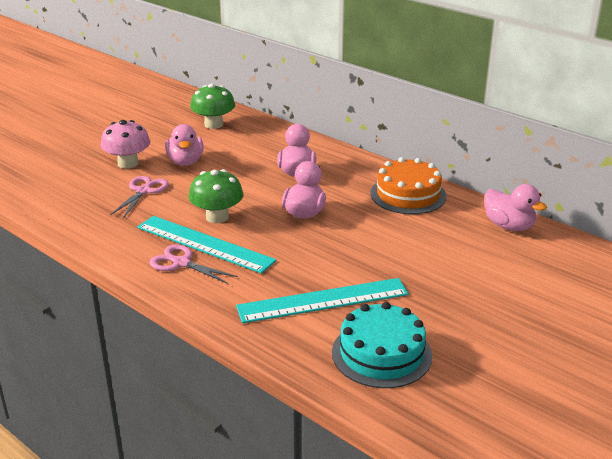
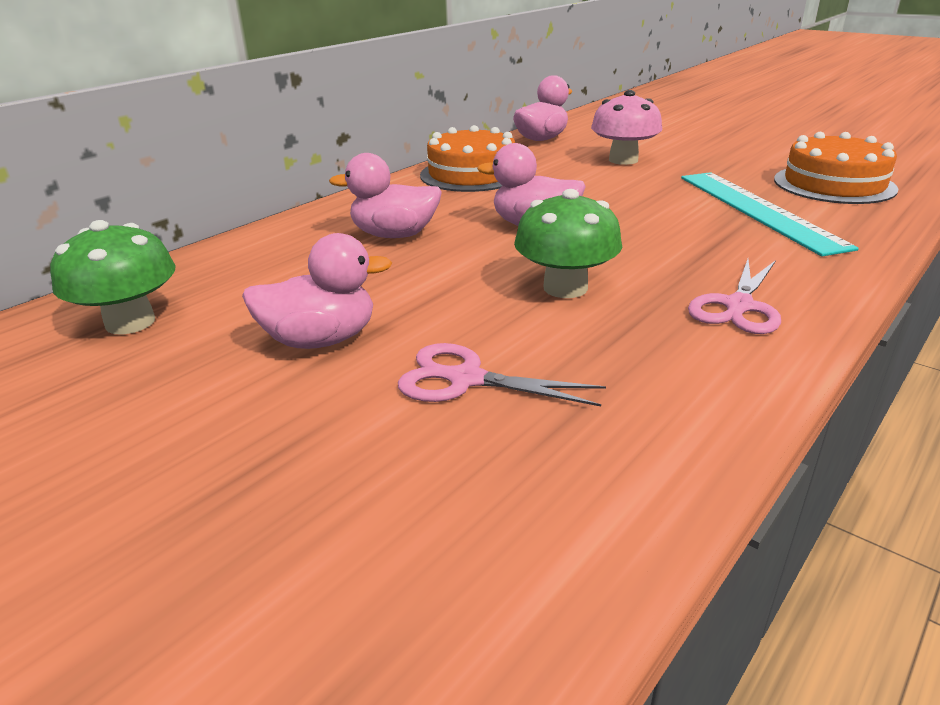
camera: 90 degrees left, 0 degrees up
pink mushroom [101,120,151,169] -> pink mushroom moved to [591,90,662,165]
turquoise ruler [137,216,277,274] -> none
turquoise cake [332,302,432,388] -> orange cake [774,132,899,204]

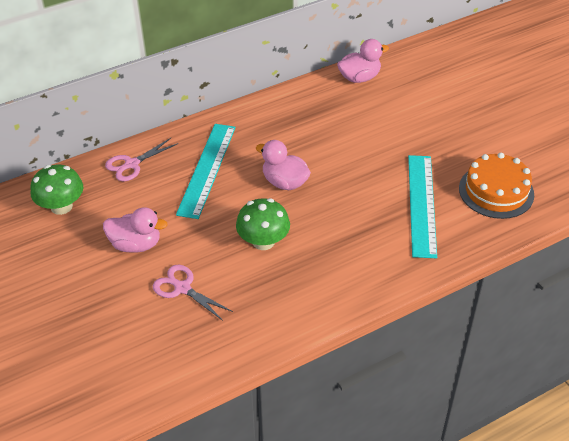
camera: 20 degrees right, 15 degrees up
pink duck [329,153,442,238] -> turquoise ruler [176,124,236,219]
orange cake [420,125,515,192] -> none
pink mushroom [591,90,662,165] -> none
pink scissors [688,259,781,334] -> pink scissors moved to [105,138,178,181]

